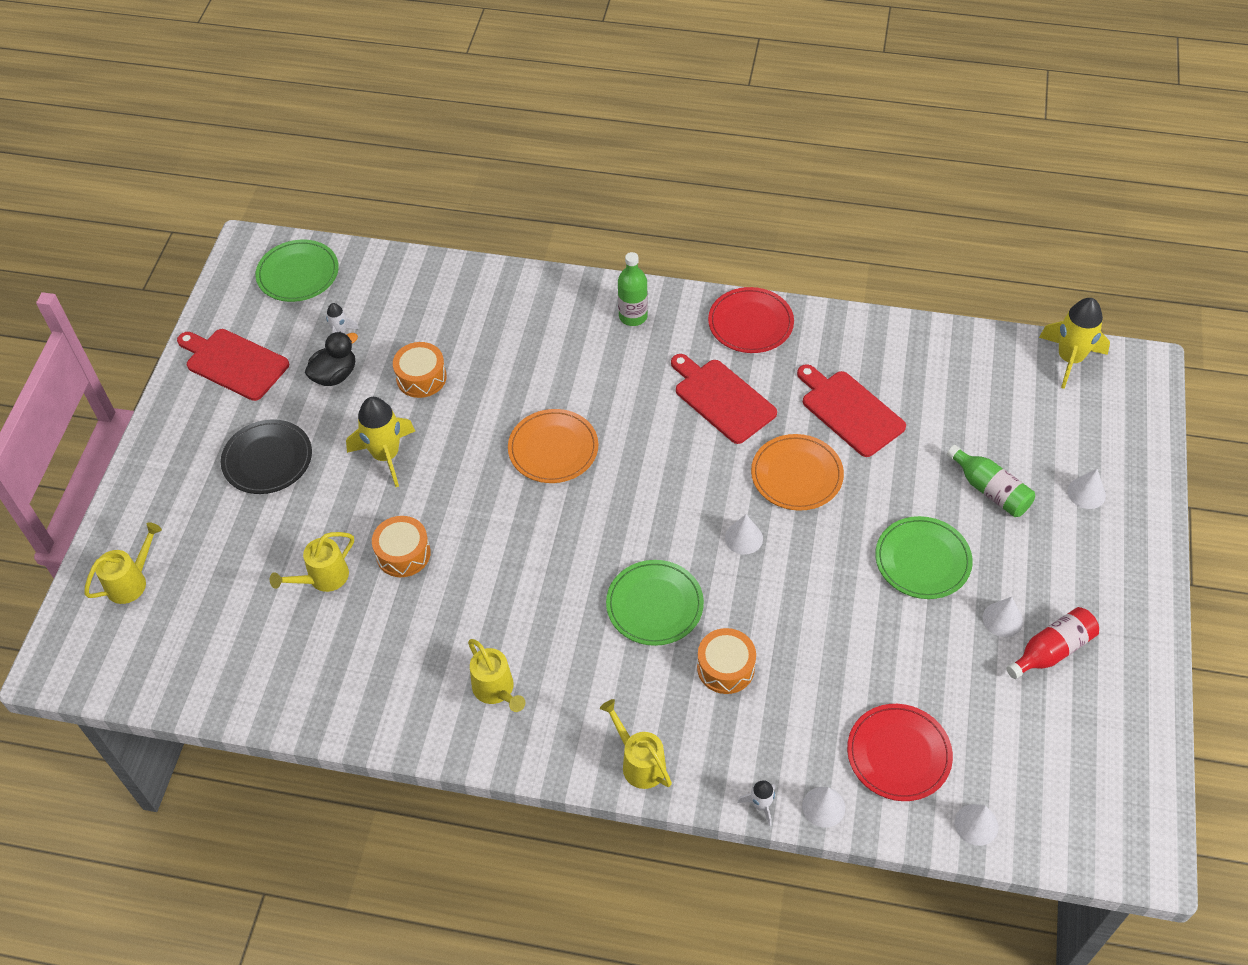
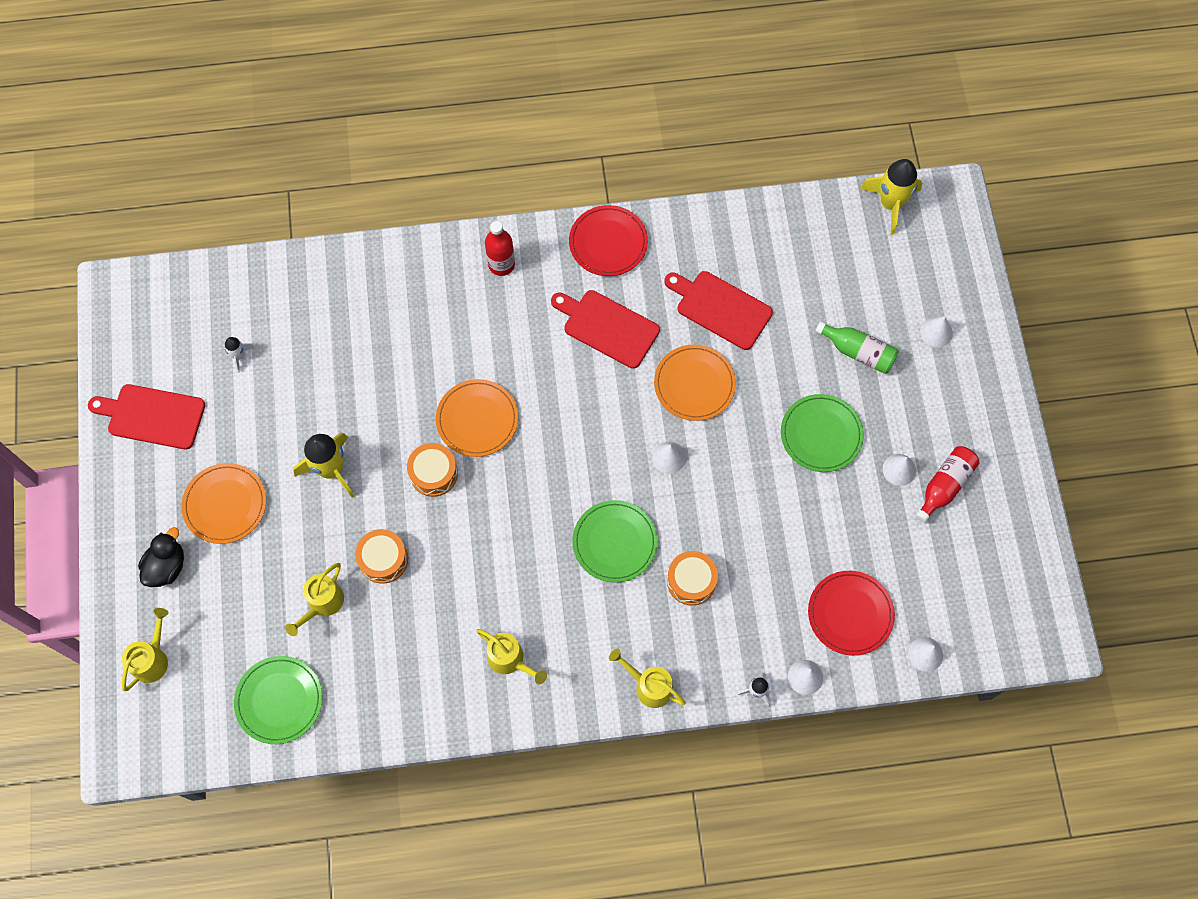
camera: 20 degrees left, 15 degrees up
black plate [221,419,312,494] -> orange plate [182,463,266,544]
green plate [255,240,339,302] -> green plate moved to [234,656,323,744]
black duck [305,332,358,386] -> black duck moved to [138,527,184,587]
orange drum [393,342,447,398] -> orange drum moved to [407,443,458,497]
green bottle [618,252,648,326] -> red bottle [485,221,515,276]

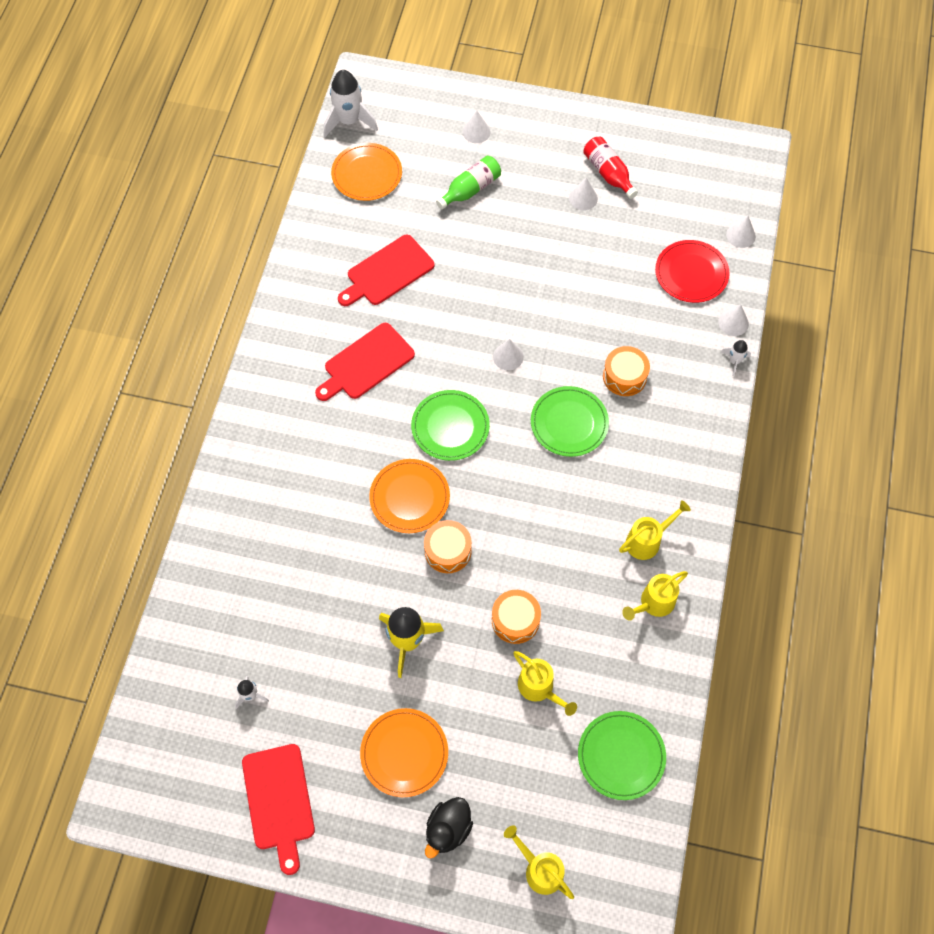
camera: 70 degrees left, 5 degrees down
red cutting board [88,384,205,449] -> red cutting board turned 45 degrees counterclockwise [242,744,315,875]
black duck [138,527,184,587] -> black duck turned 105 degrees counterclockwise [425,797,473,858]
red bottle [485,221,515,276] -> none
red plate [569,205,648,276] -> none
yellow watering can [609,648,686,708] -> yellow watering can moved to [622,571,688,621]
orange plate [654,344,736,421] -> orange plate moved to [331,143,402,201]
green plate [781,394,864,472] -> green plate moved to [411,390,490,461]
yellow rocket [860,159,922,235] -> white rocket [324,70,378,137]

